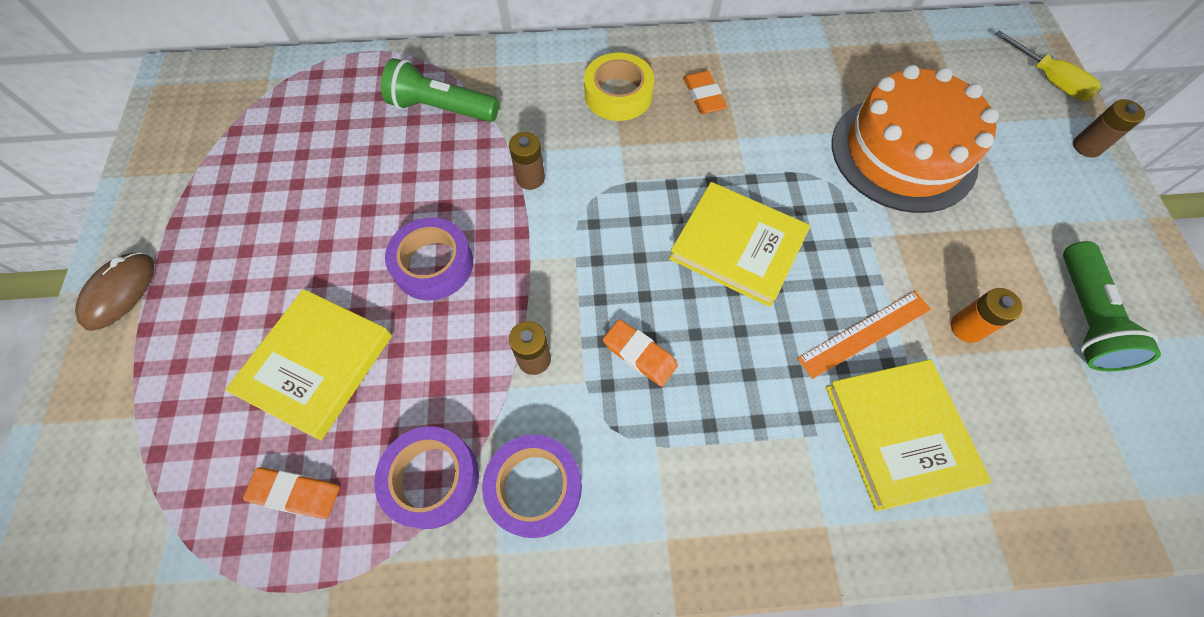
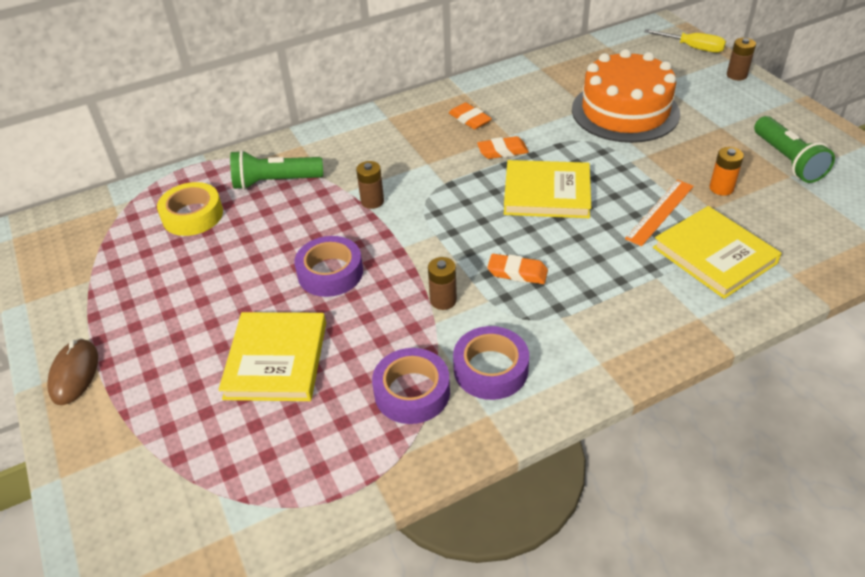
camera: 20 degrees left, 20 degrees down
orange eraser [243,467,340,519] -> orange eraser moved to [477,136,529,159]
yellow tape [584,53,654,121] -> yellow tape moved to [157,182,223,236]

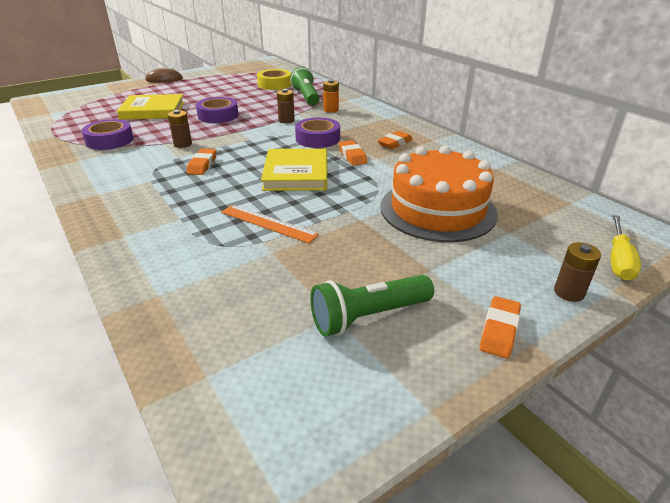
camera: 80 degrees right, 10 degrees down
purple tape [453,326,529,400] -> purple tape moved to [295,117,340,148]
yellow book [653,206,782,299] -> none
orange battery [710,147,744,196] -> orange battery moved to [323,80,339,113]
none -> orange eraser [480,296,521,359]

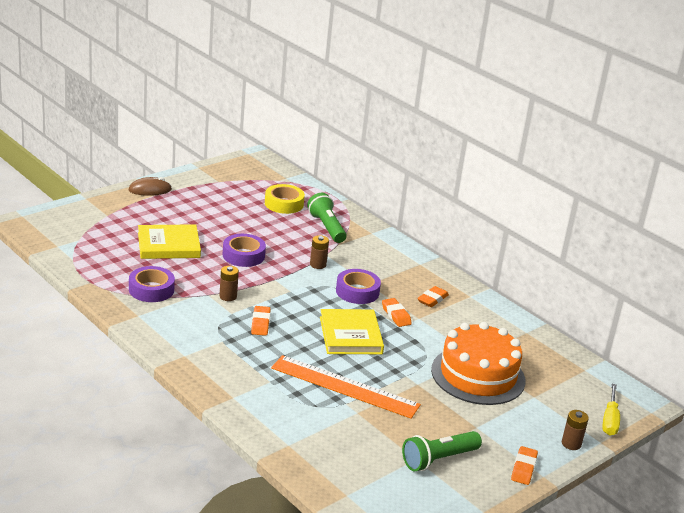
camera: 10 degrees left, 5 degrees down
orange ruler [221,205,319,243] -> orange ruler [271,355,421,419], size x1.73
orange battery [323,80,339,113] -> none

